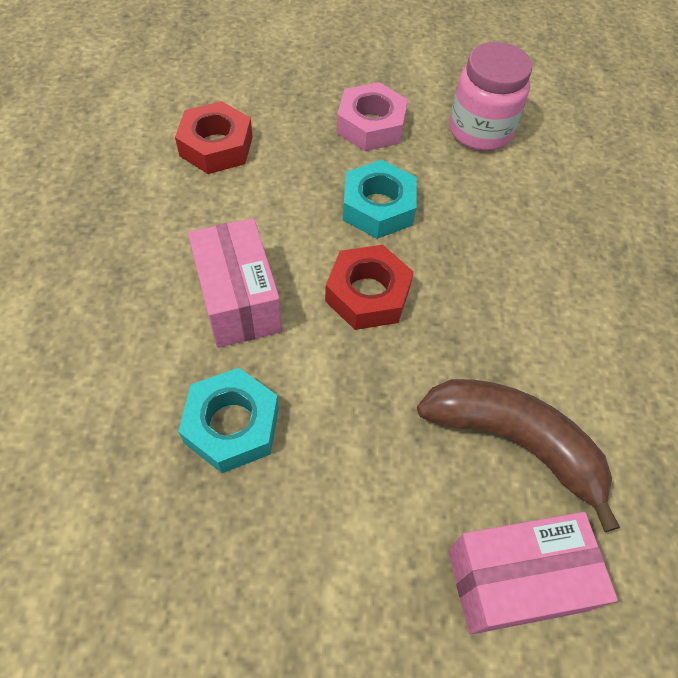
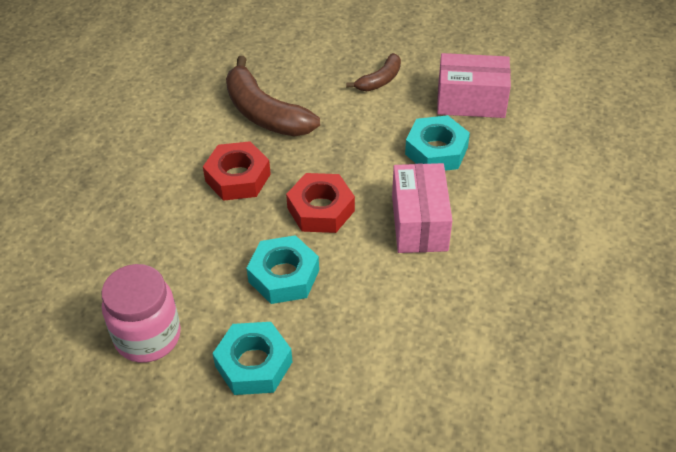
camera: 160 degrees left, 10 degrees down
red nut [175,101,253,174] -> red nut moved to [203,141,271,201]
pink nut [336,82,408,151] -> turquoise nut [212,322,292,395]
pink box [448,512,618,635] -> pink box moved to [437,53,511,118]
none -> brown banana [346,53,401,91]

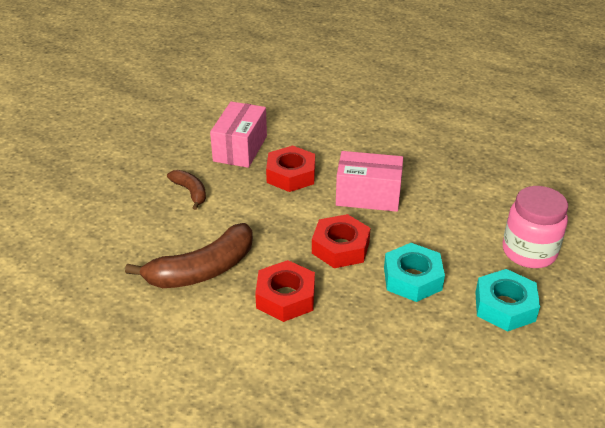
camera: 80 degrees left, 10 degrees down
pink jar [101,264,181,363] -> pink jar moved to [503,186,568,268]
turquoise nut [405,115,470,171] -> red nut [266,146,315,192]

